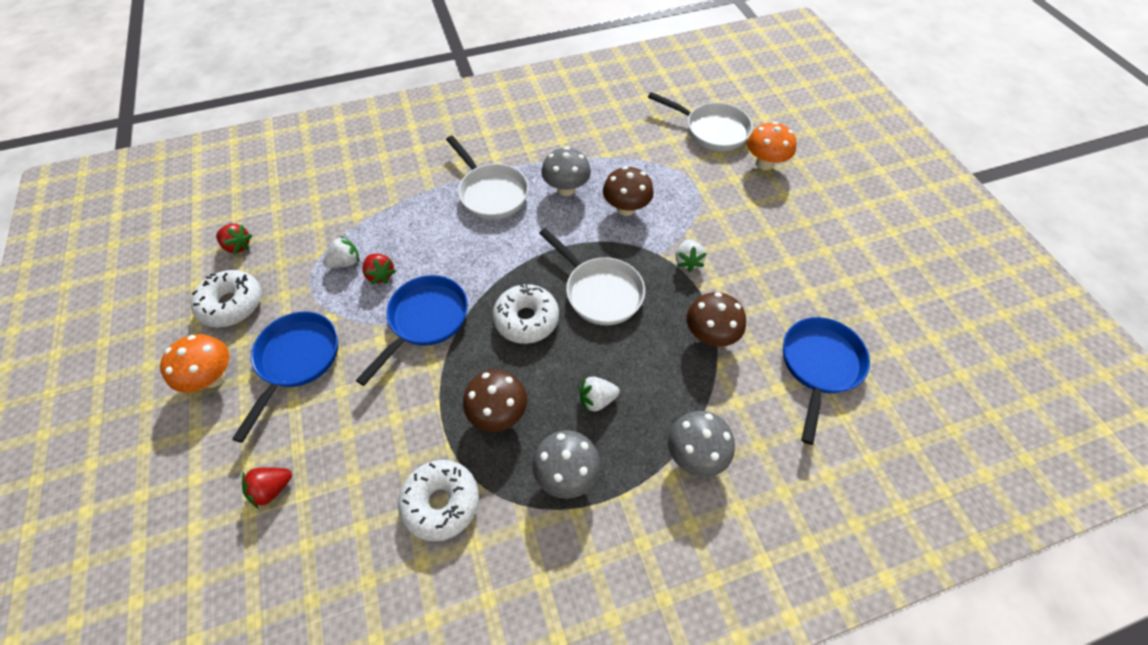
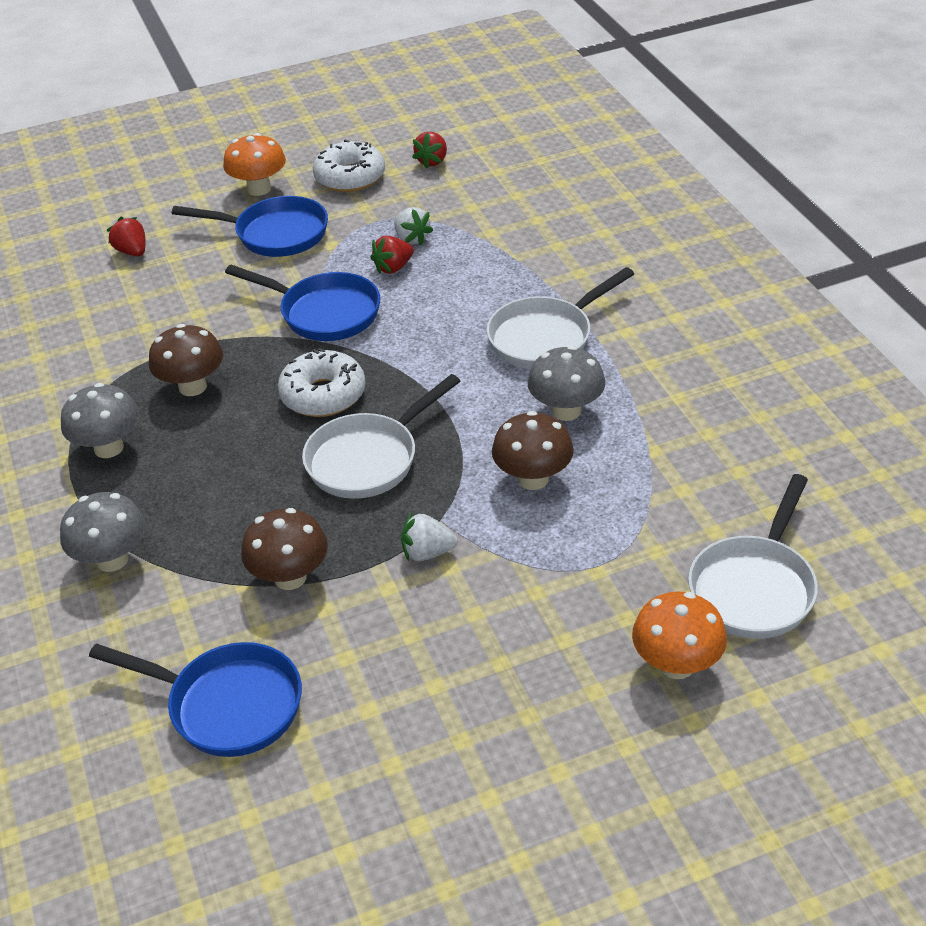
camera: 90 degrees right, 15 degrees down
white donut [398,460,479,542] -> none
white strawberry [579,377,620,413] -> none

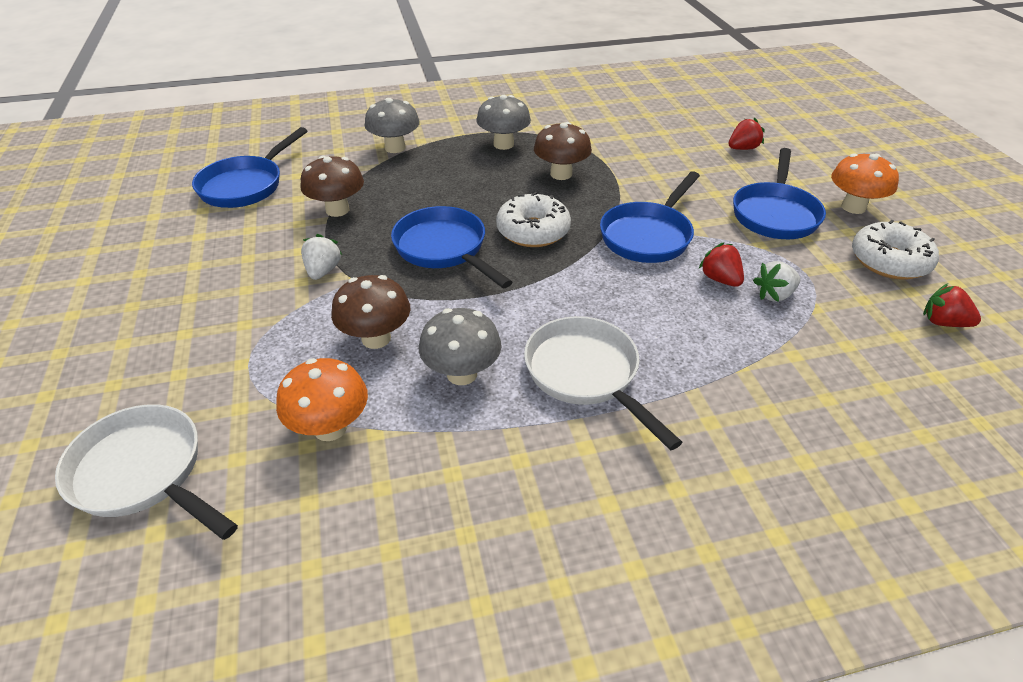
camera: 95 degrees right, 0 degrees up
white pan [302,374,460,499] -> blue pan [391,206,512,288]
orange mushroom [632,591,727,679] -> orange mushroom moved to [276,358,368,441]

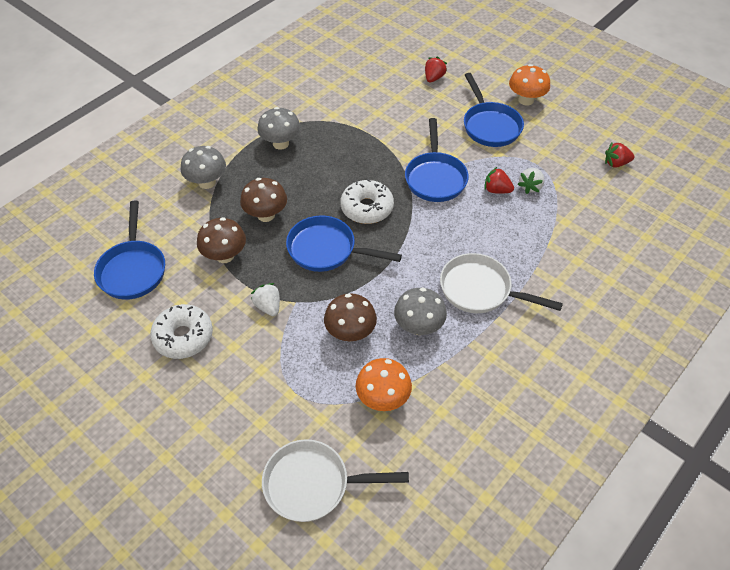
camera: 35 degrees left, 10 degrees up
brown mushroom [534,122,592,180] -> brown mushroom moved to [240,178,287,222]
white donut [852,220,939,280] -> white donut moved to [150,304,213,359]

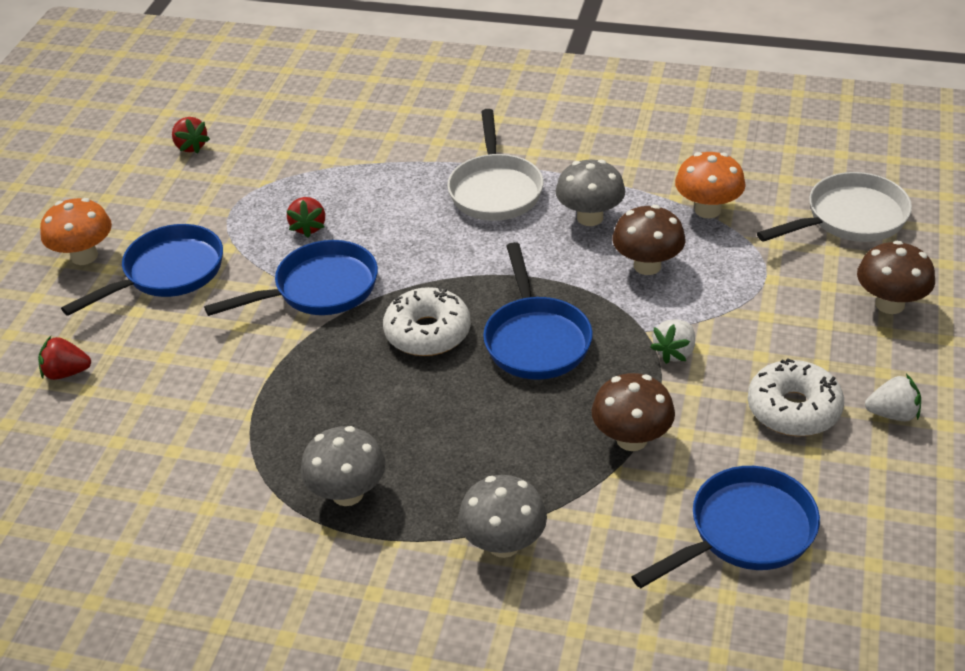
camera: 115 degrees left, 10 degrees down
brown mushroom [240,178,287,222] -> brown mushroom moved to [857,240,935,314]
white pan [262,439,409,522] -> white pan turned 90 degrees counterclockwise [757,172,912,242]
white strawberry [518,168,544,194] -> white strawberry moved to [865,374,921,421]

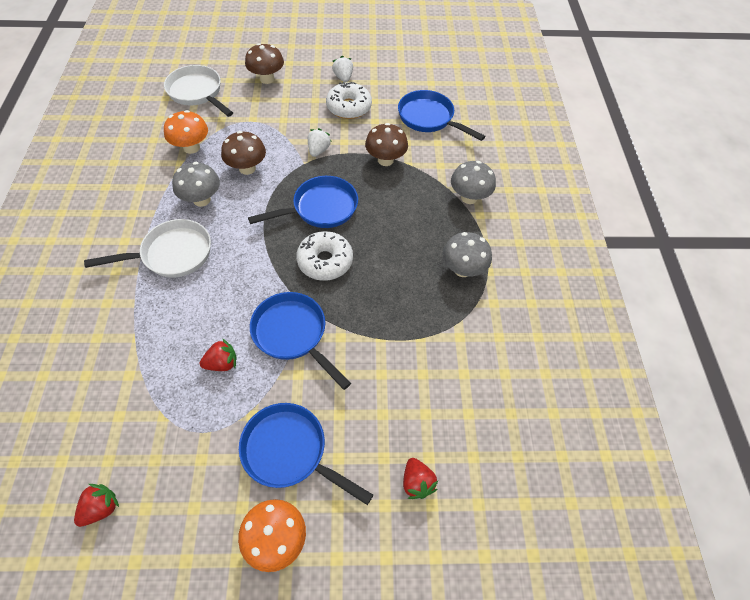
camera: 110 degrees left, 15 degrees up
white strawberry [650,319,695,364] -> white strawberry turned 90 degrees counterclockwise [308,128,331,157]

